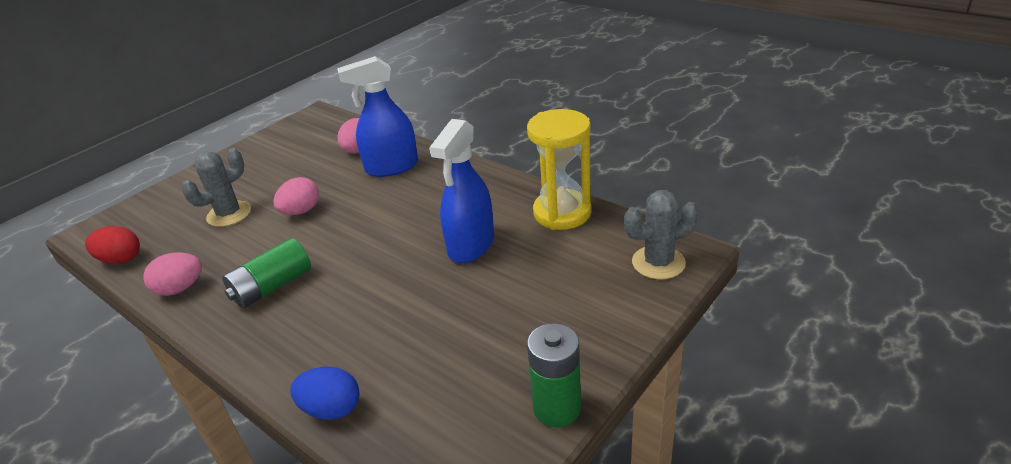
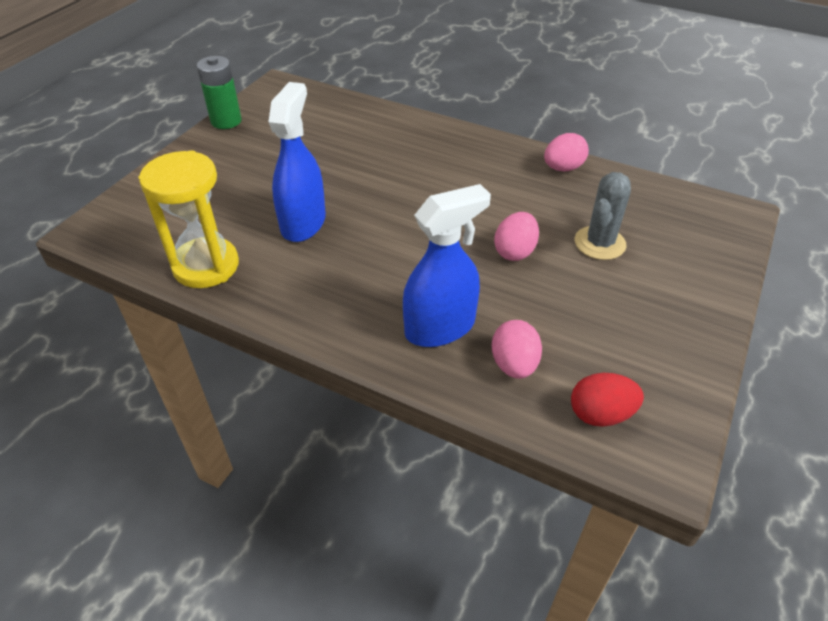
camera: 165 degrees right, 10 degrees up
red egg [85,226,140,264] -> red egg moved to [571,373,644,427]
green battery [222,238,311,308] -> none
blue egg [290,366,359,420] -> none
grey cactus [624,190,698,279] -> none

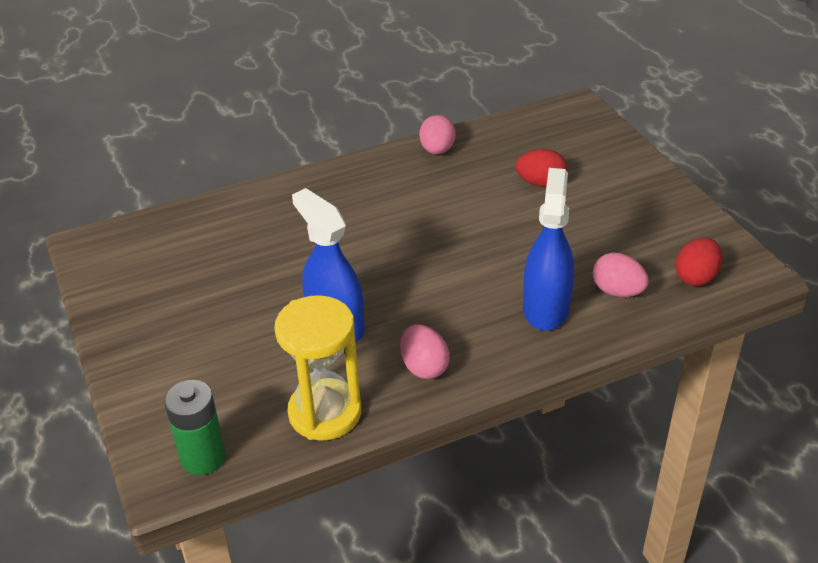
camera: 50 degrees left, 5 degrees down
green battery [197,56,241,129] -> green battery moved to [164,380,226,475]
pink egg [494,212,539,261] -> pink egg moved to [400,325,450,379]
grey cactus [575,172,631,260] -> red egg [516,149,567,187]

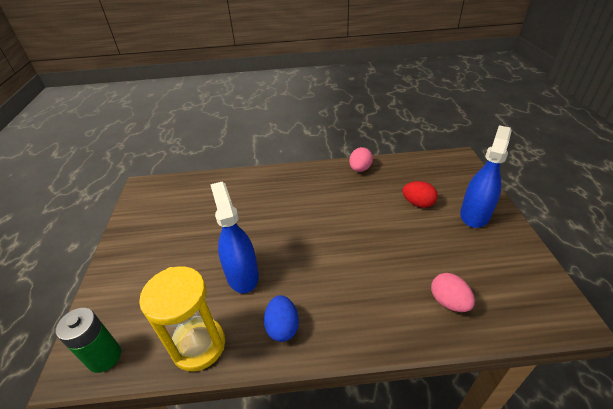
camera: 20 degrees right, 0 degrees up
pink egg [400,325,450,379] -> blue egg [264,295,299,342]
blue spray bottle [523,168,574,331] -> blue spray bottle moved to [460,125,512,228]
red egg [675,238,722,286] -> none

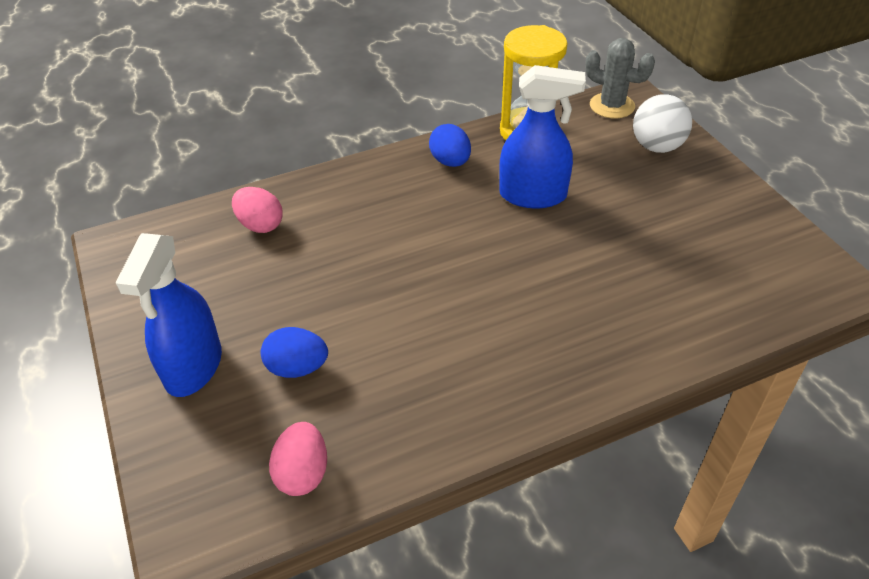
camera: 160 degrees right, 5 degrees up
green battery [55,308,121,373] -> grey cactus [585,38,655,119]
blue spray bottle [210,182,259,293] -> blue spray bottle turned 45 degrees counterclockwise [499,65,586,208]
pink egg [349,147,373,172] -> pink egg moved to [269,422,327,496]
red egg [402,181,438,208] -> blue egg [261,327,328,378]
none -> white ball [633,94,692,153]

